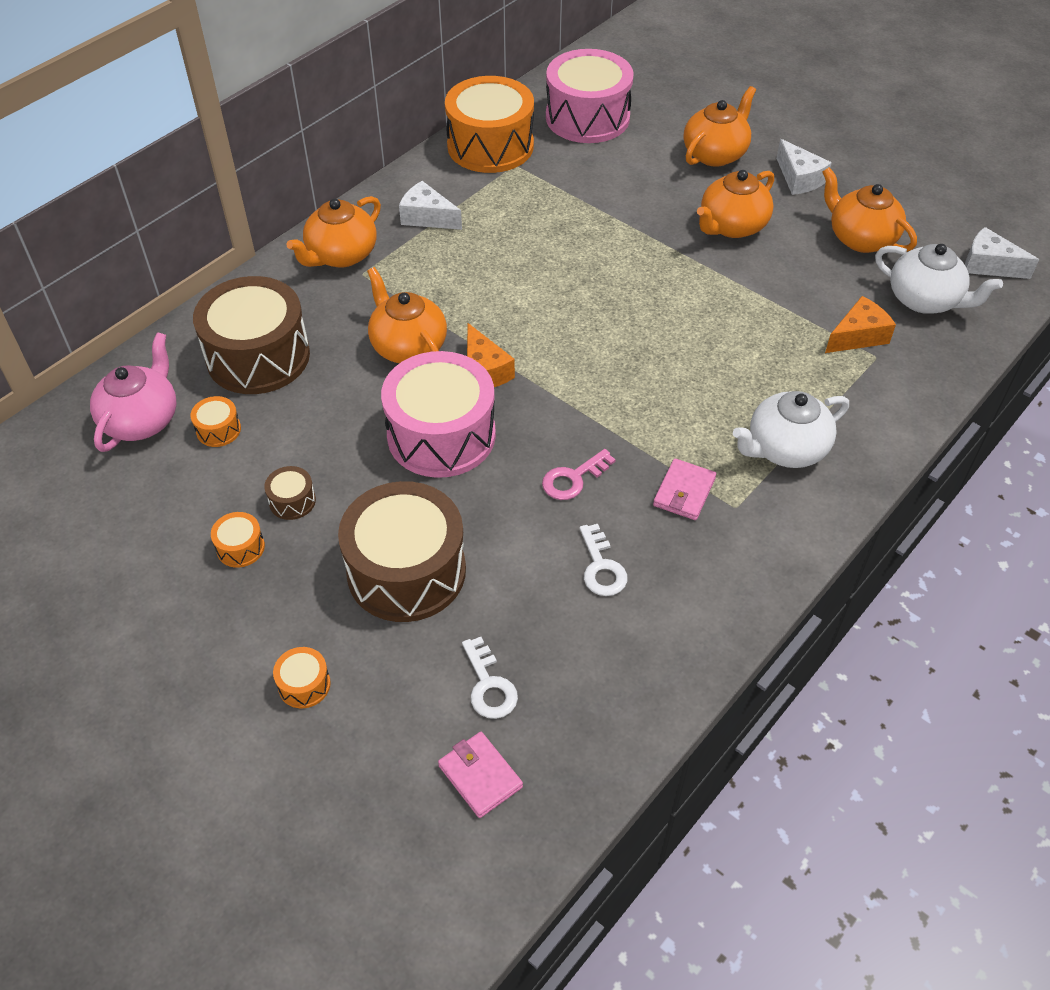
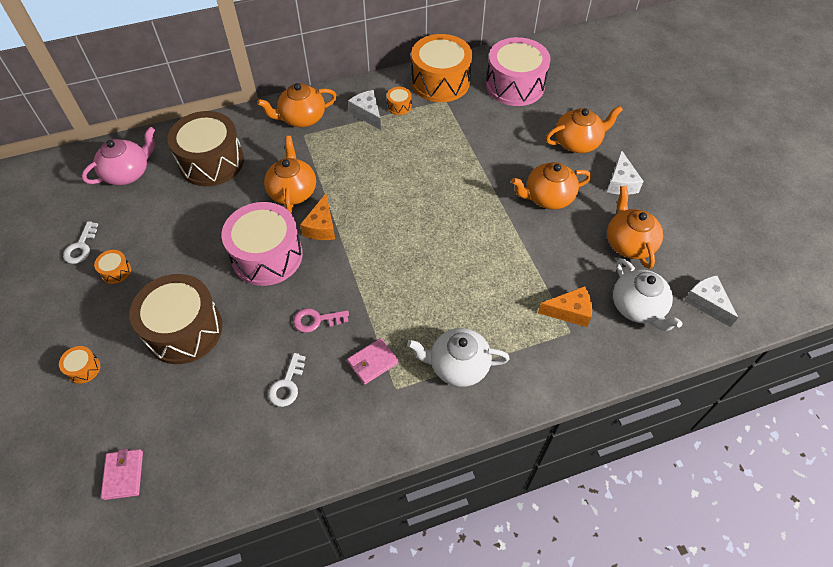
camera: 30 degrees right, 5 degrees up
orange drum [191,396,241,447] -> orange drum moved to [387,87,412,115]
brown drum [264,466,316,520] -> none
white key [462,637,518,719] -> white key moved to [63,221,98,264]

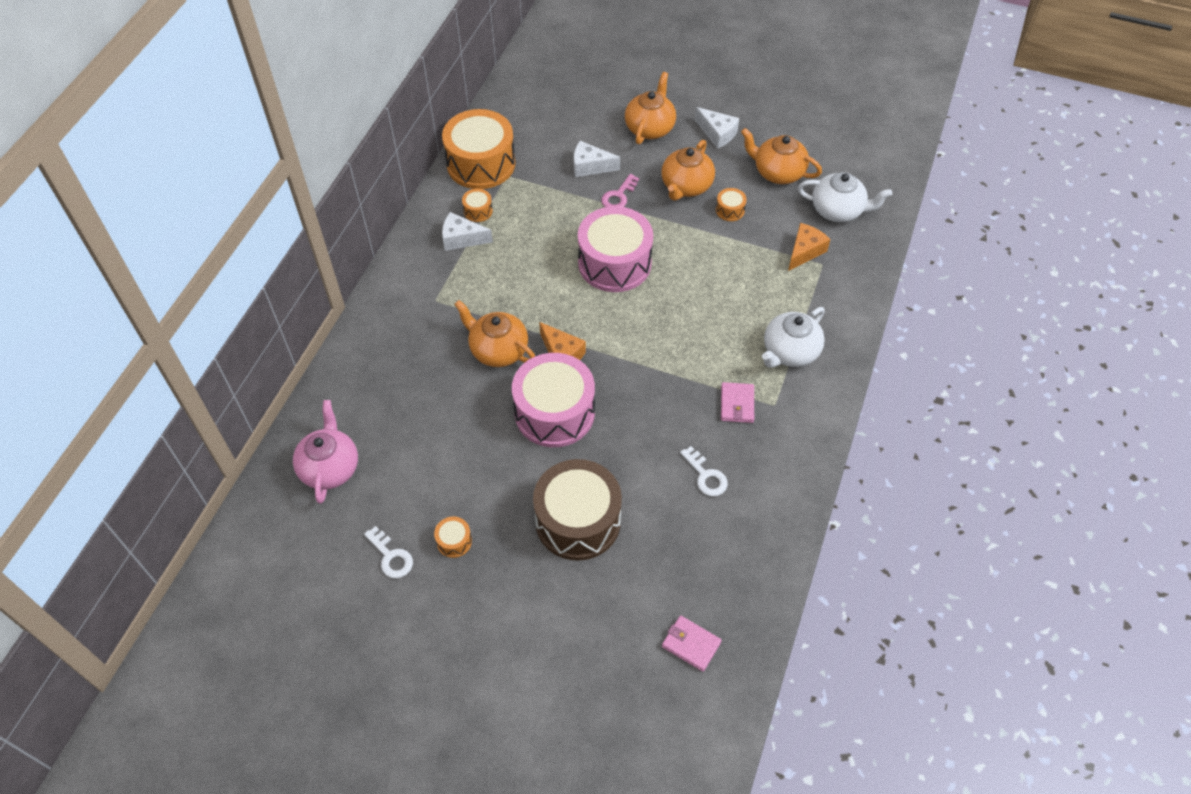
camera: 50 degrees left, 0 degrees up
orange drum [59,346,100,384] -> orange drum moved to [716,188,747,221]
brown drum [167,111,244,186] -> none
orange teapot [257,83,337,127] -> none
pink key [293,308,349,333] -> pink key moved to [601,174,639,207]
pink drum [486,37,551,106] -> pink drum moved to [578,206,653,292]
white cheese [684,275,738,327] -> white cheese moved to [574,141,620,177]

